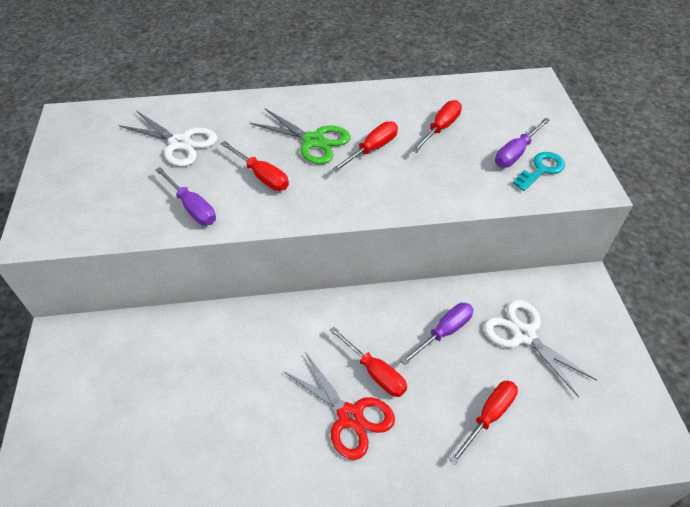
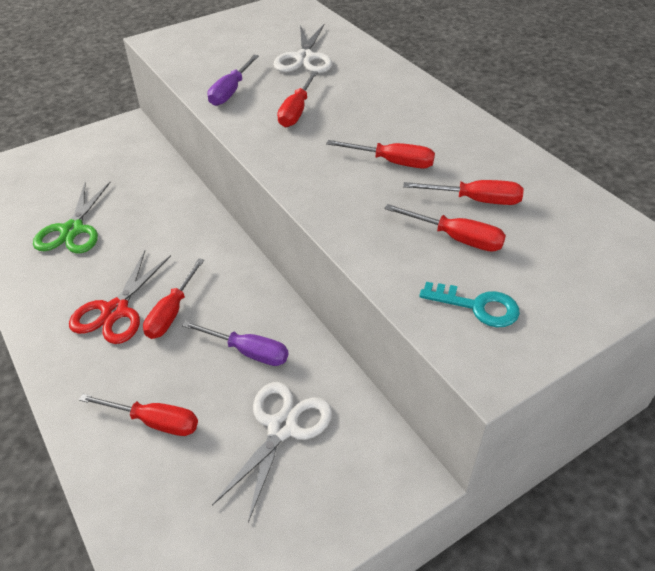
camera: 65 degrees right, 5 degrees down
green scissors [250,109,351,164] -> green scissors moved to [33,182,110,253]
purple screwdriver [495,118,550,168] -> none
none -> red screwdriver [384,204,506,252]

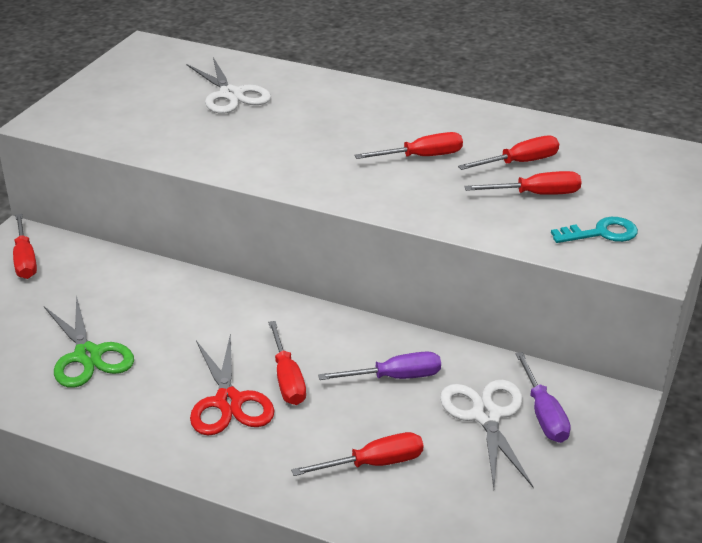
camera: 35 degrees left, 10 degrees down
purple screwdriver [207,55,259,106] -> purple screwdriver moved to [515,352,571,443]
red screwdriver [277,71,318,127] -> red screwdriver moved to [13,214,37,279]

